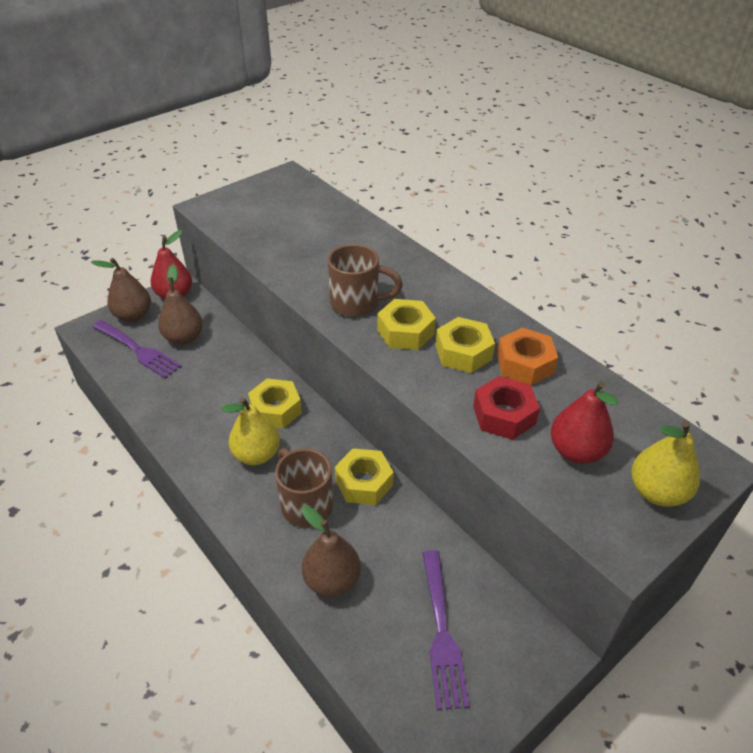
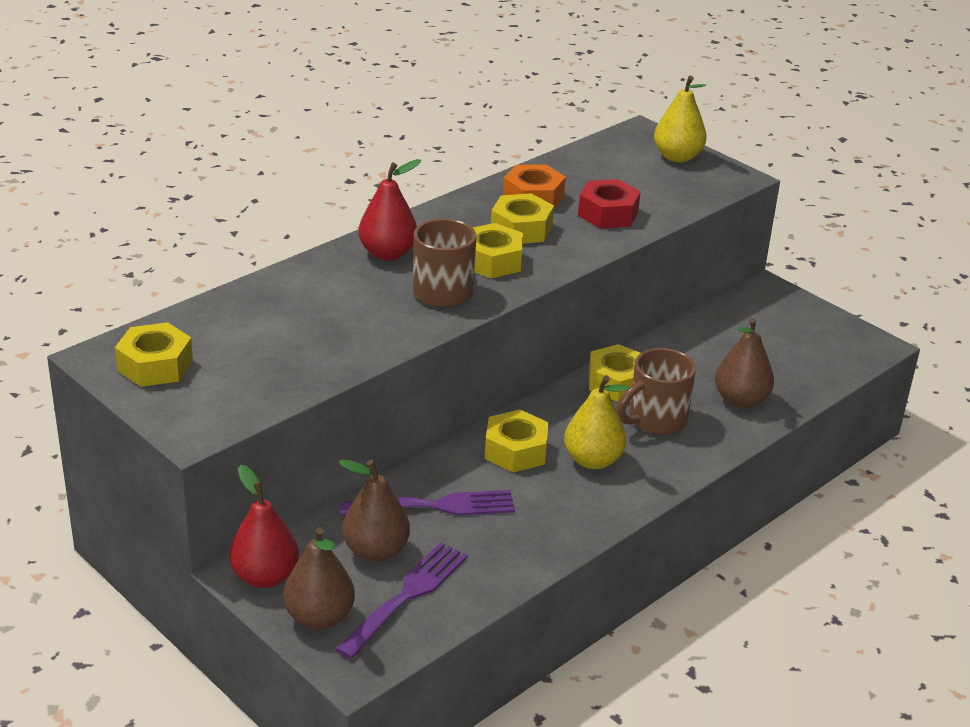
camera: 95 degrees left, 10 degrees down
purple fork [422,550,469,710] -> purple fork moved to [339,490,515,516]
red pear [551,381,619,464] -> red pear moved to [358,159,421,260]
none -> yellow nut [115,322,193,387]

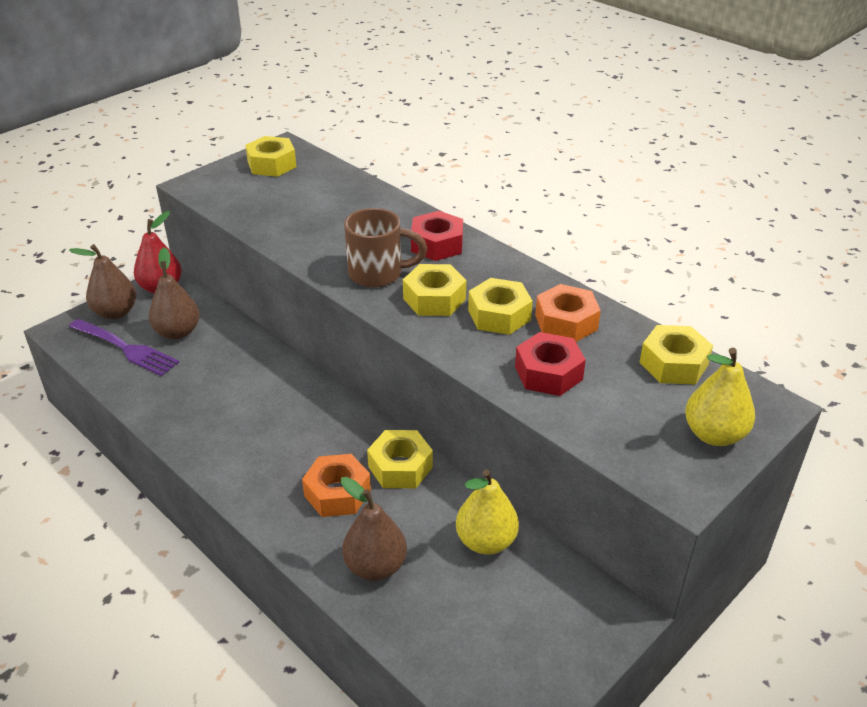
camera: 90 degrees right, 5 degrees up
purple fork [339,490,515,516] -> none
red pear [358,159,421,260] -> red nut [411,211,463,261]
yellow nut [485,410,549,472] -> yellow nut moved to [639,325,713,384]
yellow pear [564,375,629,469] -> yellow pear moved to [456,469,519,555]
brown mug [616,348,696,435] -> orange nut [302,454,371,517]

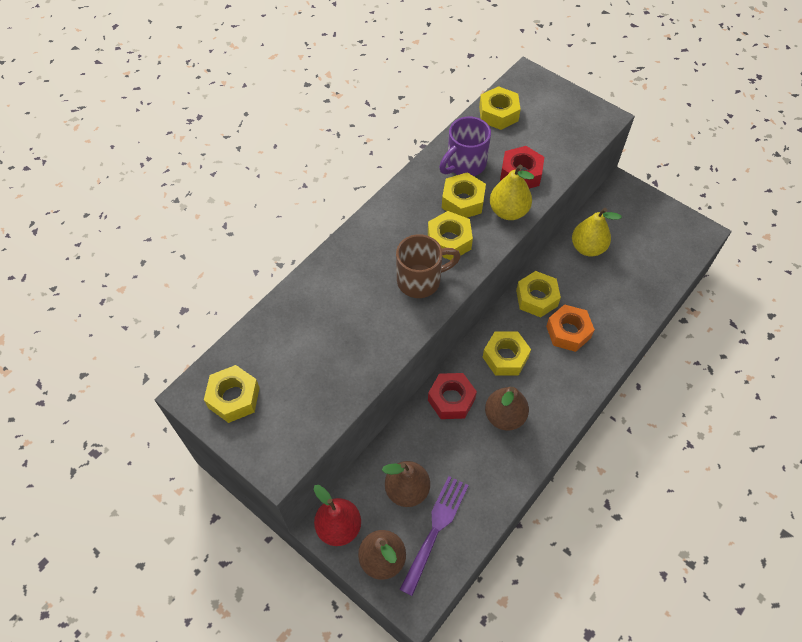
camera: 95 degrees left, 20 degrees up
brown pear [341,477,407,581] -> brown pear moved to [485,387,529,431]
brown mug [344,208,427,288] -> brown mug turned 75 degrees clockwise [396,234,461,298]
red nut [411,211,463,261] -> red nut moved to [428,373,477,419]
orange nut [535,284,601,342] -> purple mug [439,117,491,176]
yellow pear [685,348,755,446] -> yellow pear moved to [490,164,534,220]
none -> yellow nut [483,331,531,376]

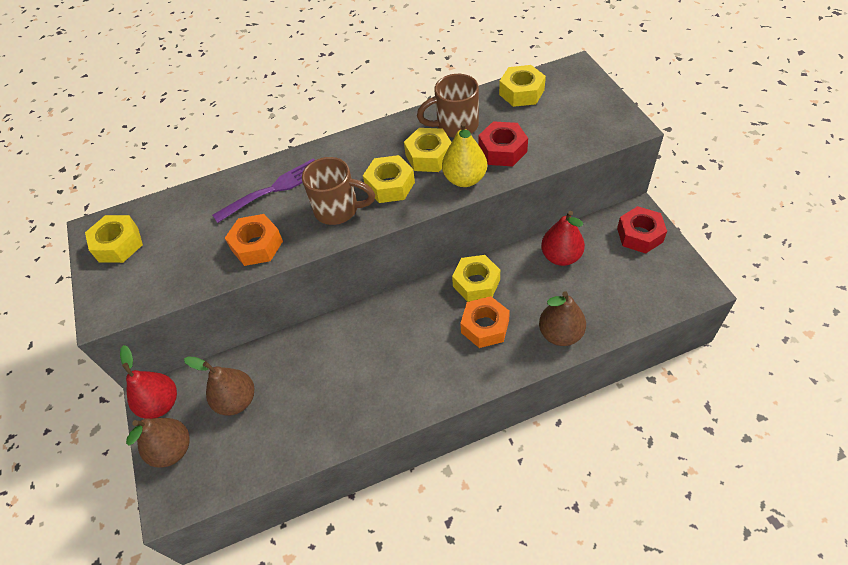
camera: 35 degrees right, 5 degrees down
purple fork [399,476,469,596] -> purple fork moved to [212,159,315,223]
red nut [428,373,477,419] -> red nut moved to [617,206,667,253]
purple mug [439,117,491,176] -> brown mug [417,74,479,138]
yellow nut [483,331,531,376] -> none
brown pear [485,387,529,431] -> brown pear moved to [539,291,586,346]
yellow pear [572,208,622,257] -> red pear [541,211,585,266]
none -> orange nut [225,214,283,266]

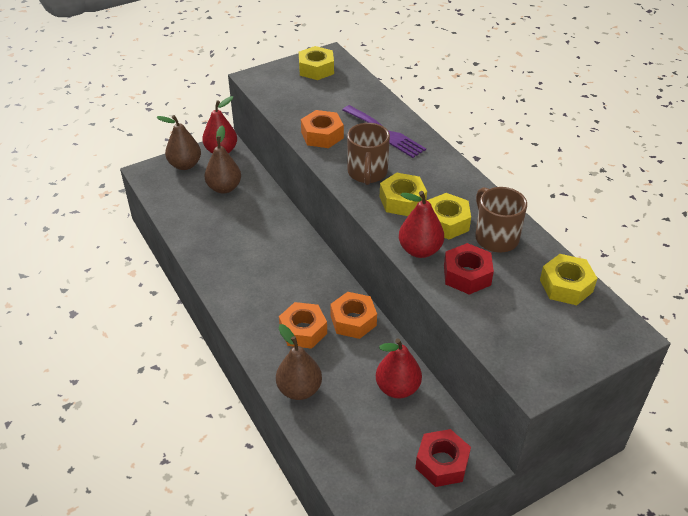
camera: 75 degrees right, 10 degrees down
yellow pear [442,122,487,187] -> red pear [399,191,444,258]
yellow nut [452,255,500,302] -> orange nut [330,292,377,339]

